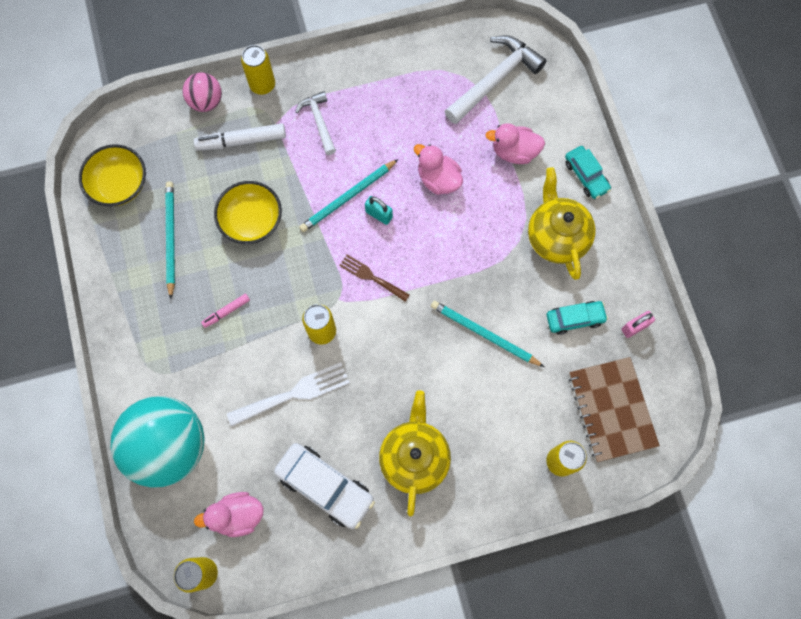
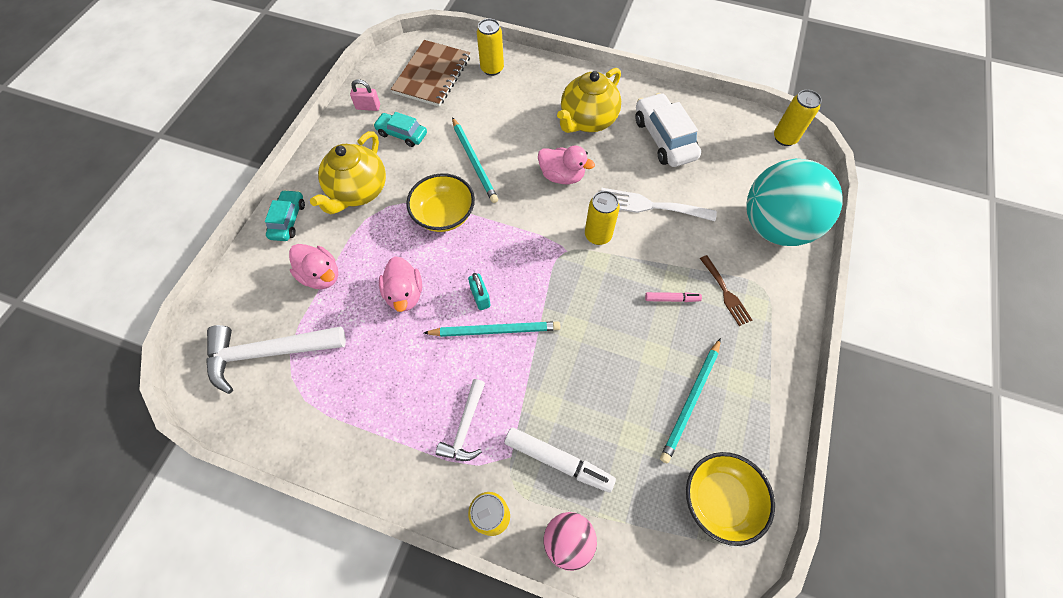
camera: 145 degrees left, 10 degrees down
pink duck [194,492,264,537] -> pink duck moved to [538,146,595,184]
yellow bowl [214,181,282,244] -> yellow bowl moved to [406,173,475,232]
brown fork [339,254,410,302] -> brown fork moved to [700,255,752,326]

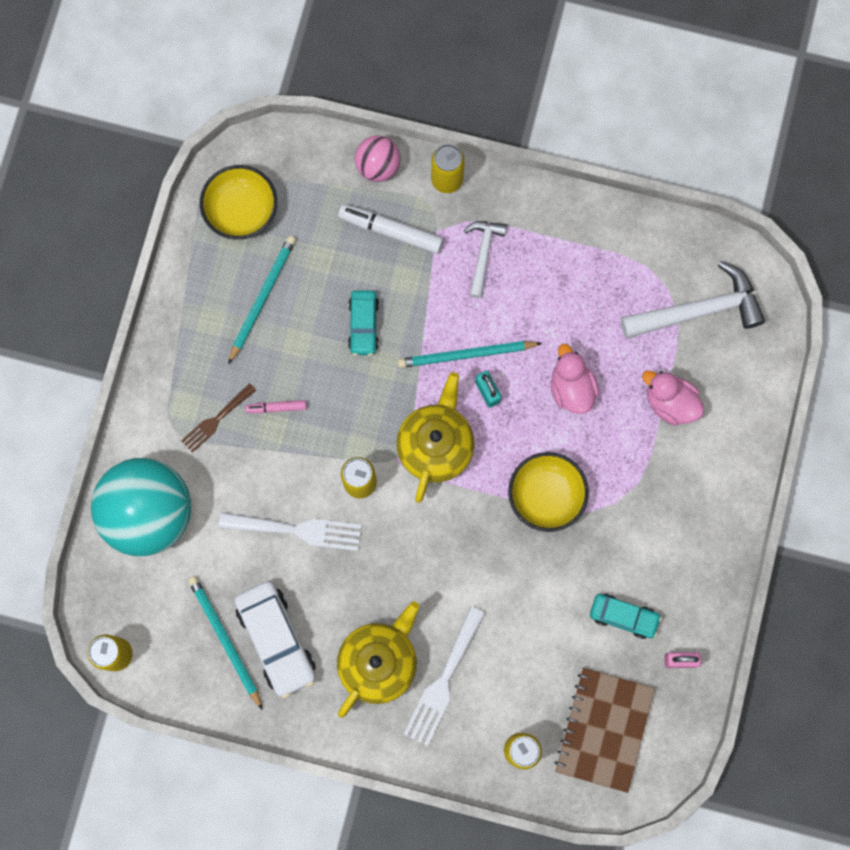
camera: 175 degrees right, 15 degrees up
turquoise car [265,190,305,241] -> turquoise car moved to [348,291,379,356]
yellow teapot [310,131,386,214] -> yellow teapot moved to [396,372,475,503]
turquoise pencil [452,117,498,203] -> turquoise pencil moved to [188,576,263,710]
pink duck [538,146,595,184] -> none
brown fork [700,255,752,326] -> brown fork turned 105 degrees counterclockwise [181,383,256,453]
none -> white fork [404,606,485,746]

